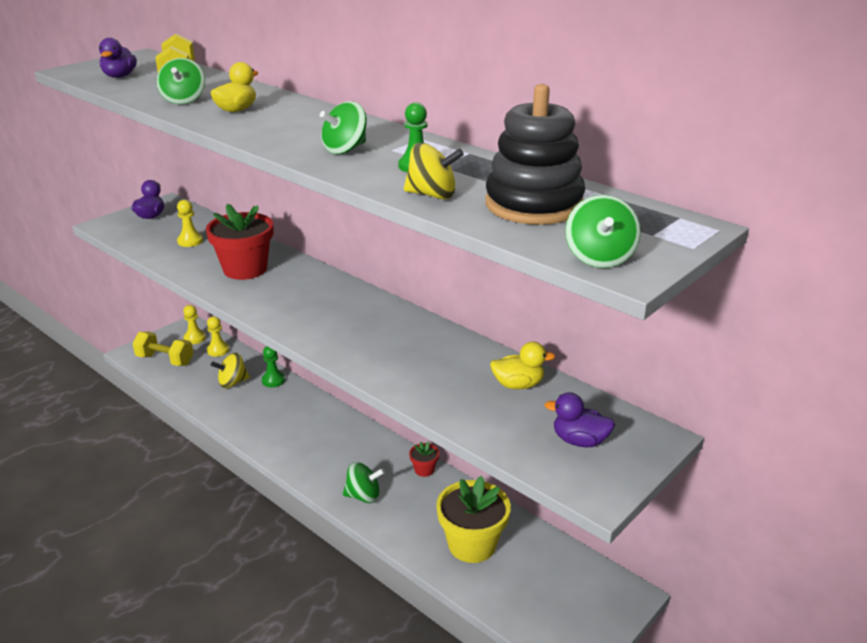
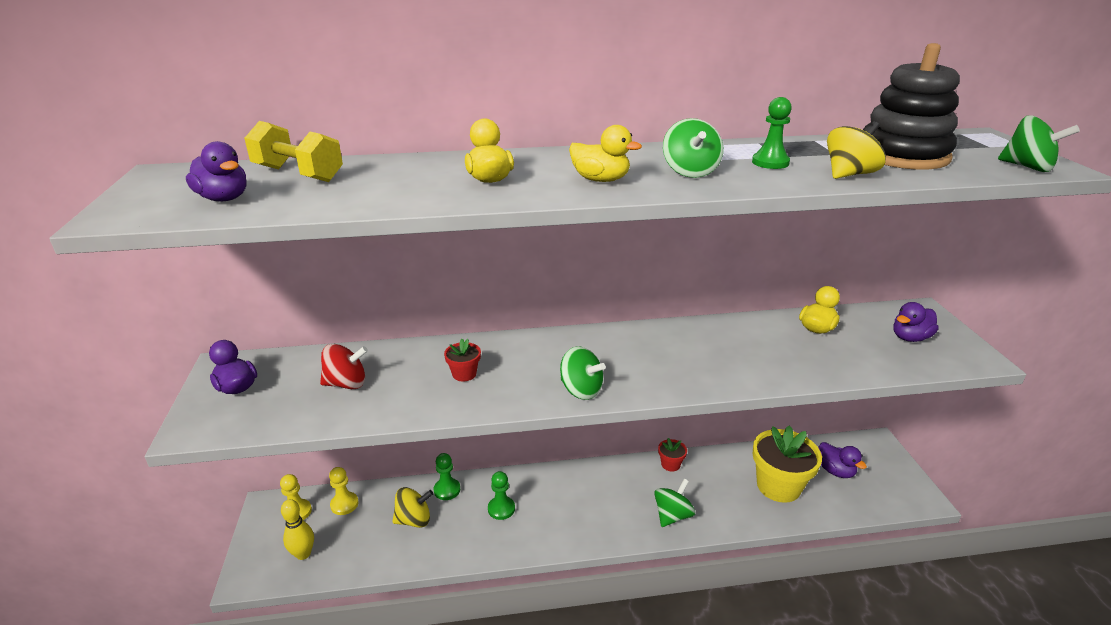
camera: 50 degrees left, 0 degrees up
yellow dumbbell [132,332,194,366] -> yellow bowling pin [281,499,314,560]
green spinning top [156,58,205,104] -> green spinning top moved to [560,346,606,400]
yellow pawn [177,199,203,247] -> red spinning top [320,344,368,389]
red flower pot [206,203,273,280] -> red flower pot [444,339,481,382], size x0.46
yellow spinning top [211,353,250,388] -> yellow spinning top turned 120 degrees counterclockwise [392,487,433,528]
none -> green pawn [488,471,515,520]
none -> yellow duck [569,125,642,182]
none -> purple duck [818,442,867,478]

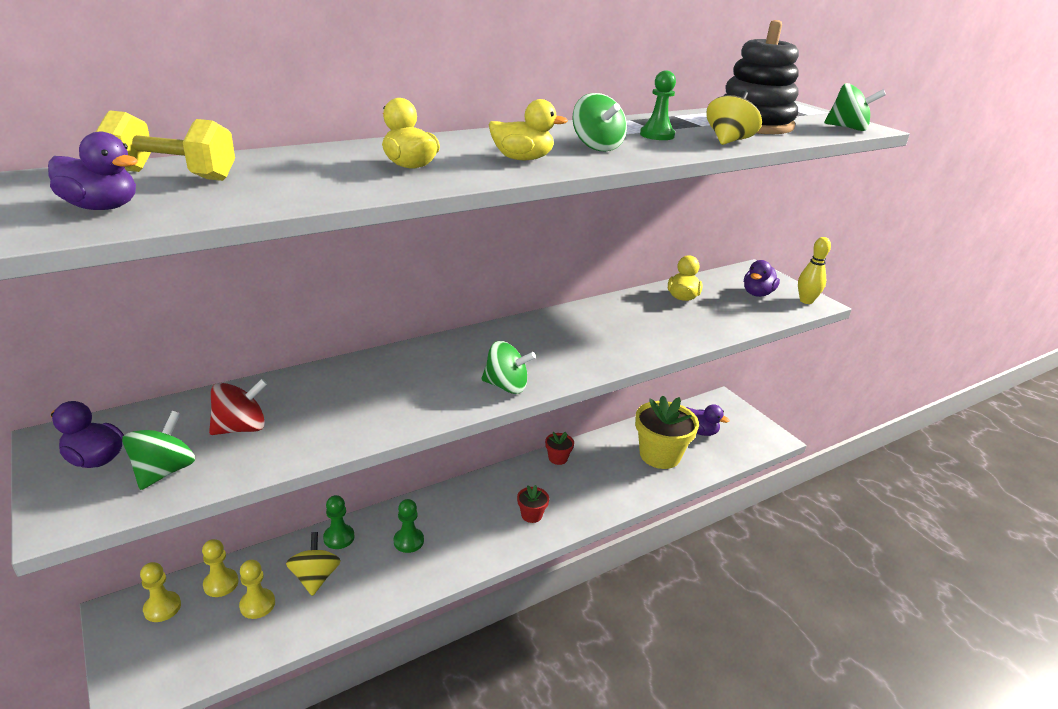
camera: 25 degrees left, 0 degrees up
yellow bowling pin [281,499,314,560] -> yellow bowling pin moved to [798,237,831,304]
yellow spinning top [392,487,433,528] -> yellow spinning top turned 60 degrees counterclockwise [286,532,341,596]
red flower pot [444,339,481,382] -> red flower pot moved to [517,485,549,523]
green spinning top [654,479,695,527] -> green spinning top moved to [122,411,195,490]
none -> yellow pawn [239,560,275,619]

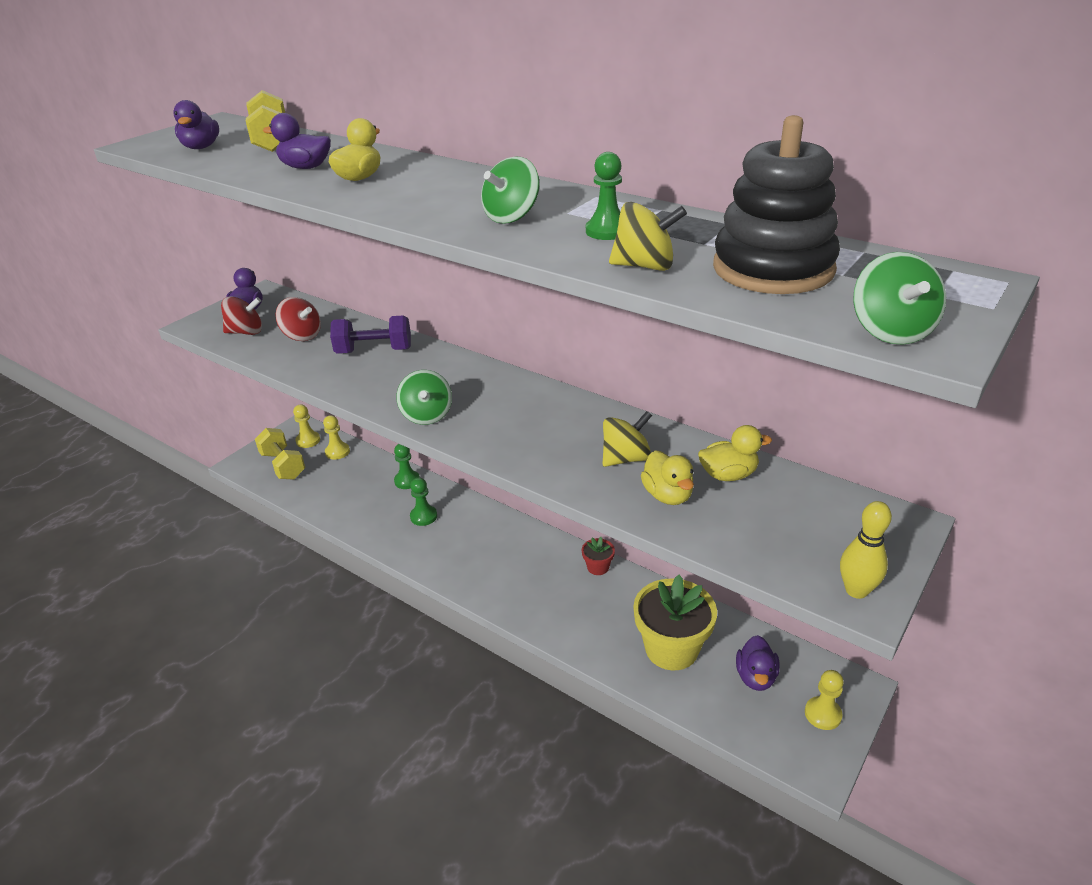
camera: 70 degrees right, 5 degrees up
green spinning top [122,411,195,490] -> red spinning top [221,296,262,335]
yellow pawn [239,560,275,619] -> yellow pawn moved to [805,670,844,730]
yellow spinning top [286,532,341,596] -> yellow spinning top moved to [603,411,652,467]
yellow duck [489,99,568,160] -> yellow duck moved to [641,450,694,505]
red flower pot [517,485,549,523] -> none
purple duck [744,260,780,297] -> purple duck moved to [263,113,331,169]
none -> yellow dumbbell [255,428,305,480]
none -> purple dumbbell [330,315,411,354]

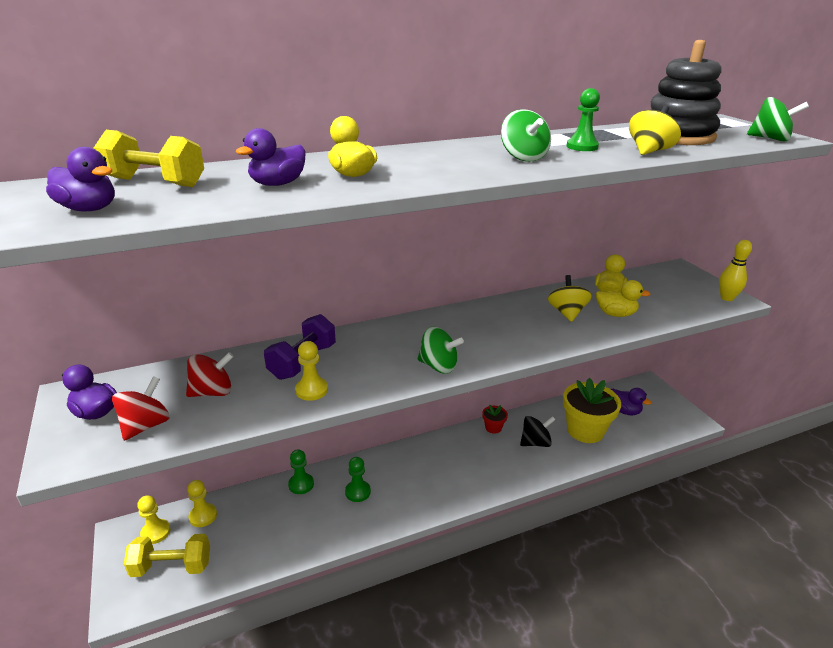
camera: 60 degrees left, 5 degrees down
yellow pawn [805,670,844,730] -> yellow pawn moved to [295,341,328,401]
none -> black spinning top [520,416,556,447]

